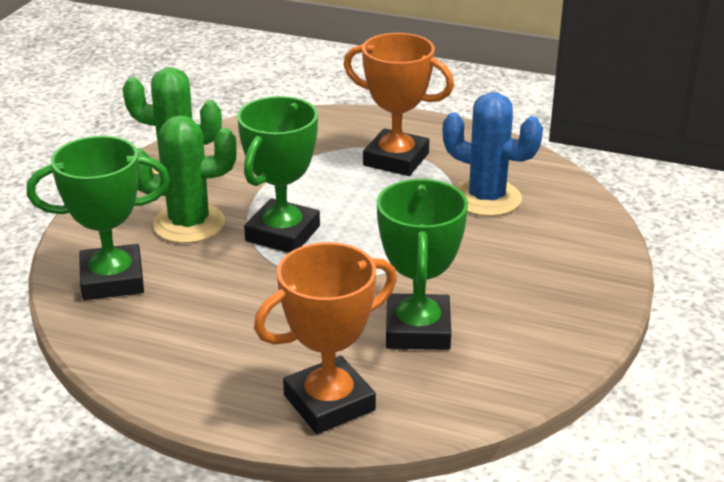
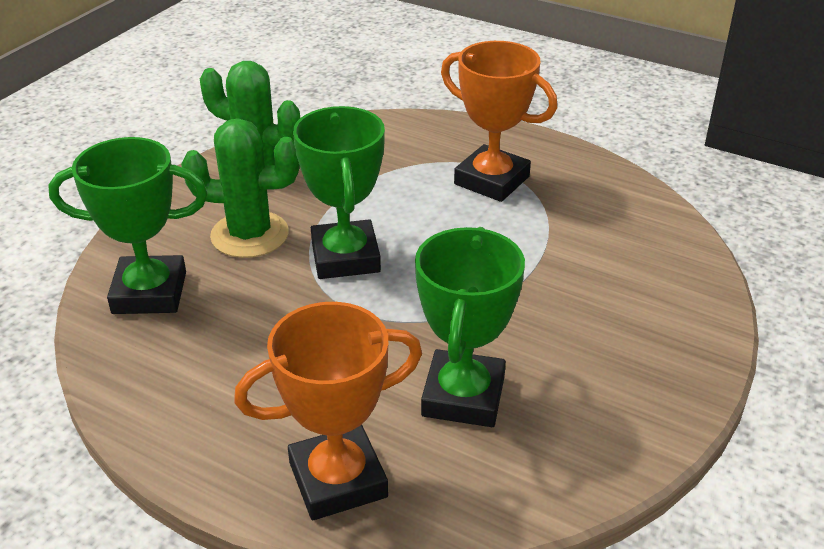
camera: 10 degrees right, 5 degrees up
green trophy [237,96,320,253] -> green trophy turned 45 degrees counterclockwise [293,106,385,279]
blue cactus [442,92,543,216] -> none

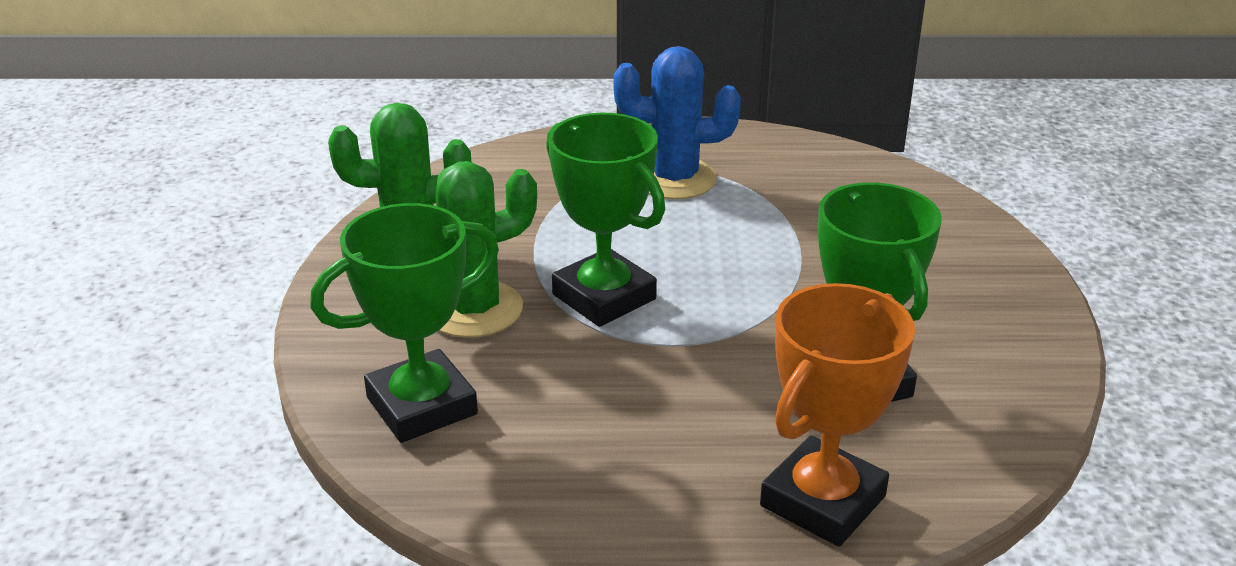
camera: 30 degrees left, 5 degrees down
orange trophy [441,41,557,202] -> blue cactus [613,46,741,199]

